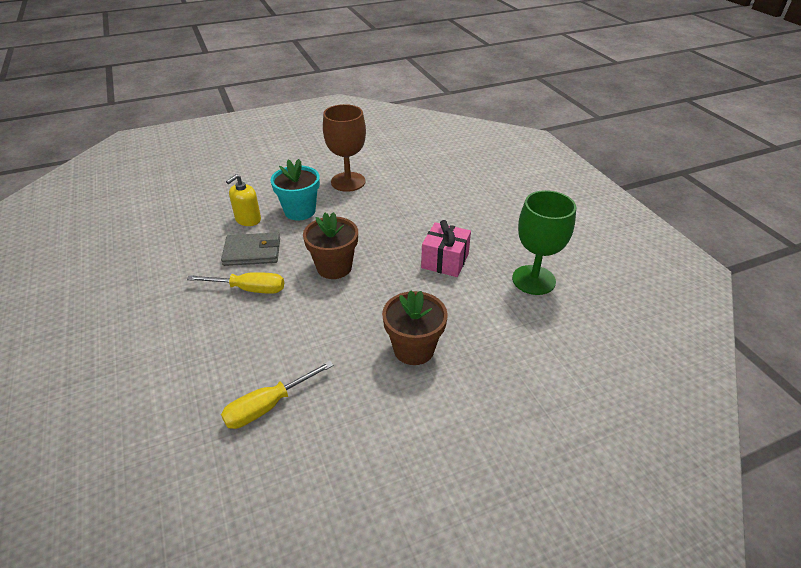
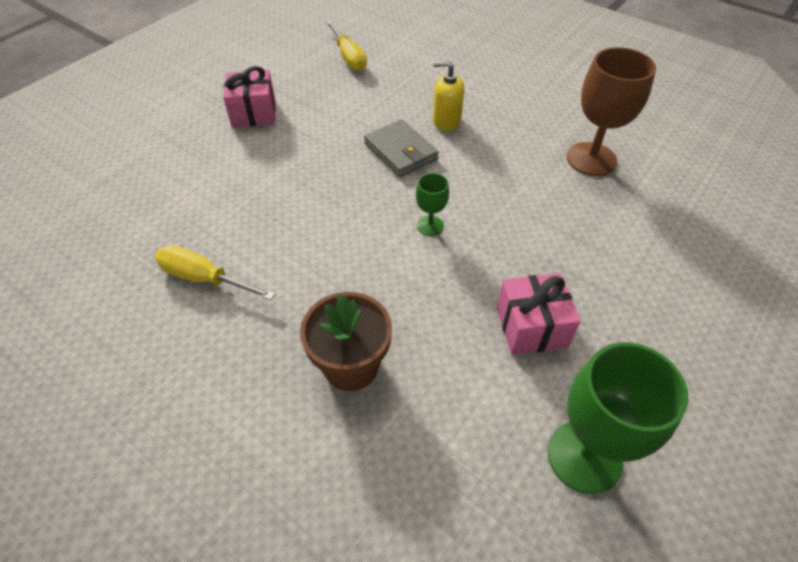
camera: 60 degrees right, 10 degrees up
yellow screwdriver [187,272,284,294] -> yellow screwdriver moved to [326,20,367,71]
turquoise flower pot [270,159,320,220] -> none
brown flower pot [303,212,358,279] -> green goblet [416,173,449,236]
none -> pink gift [223,66,276,127]

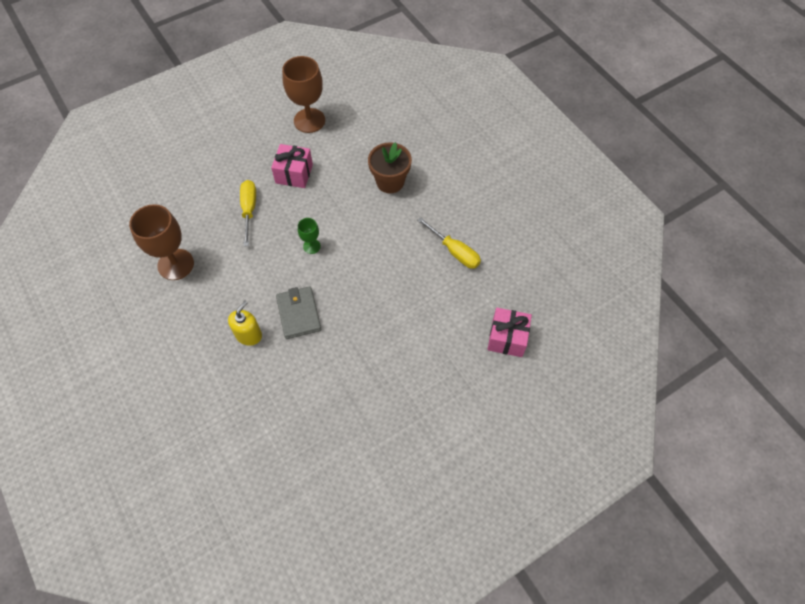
camera: 160 degrees left, 10 degrees up
pink gift [223,66,276,127] -> pink gift moved to [487,308,532,357]
yellow screwdriver [326,20,367,71] -> yellow screwdriver moved to [240,180,256,246]
yellow soap dispenser [433,61,464,131] -> yellow soap dispenser turned 90 degrees counterclockwise [228,301,262,346]
green goblet [548,342,688,494] -> brown goblet [282,56,325,133]

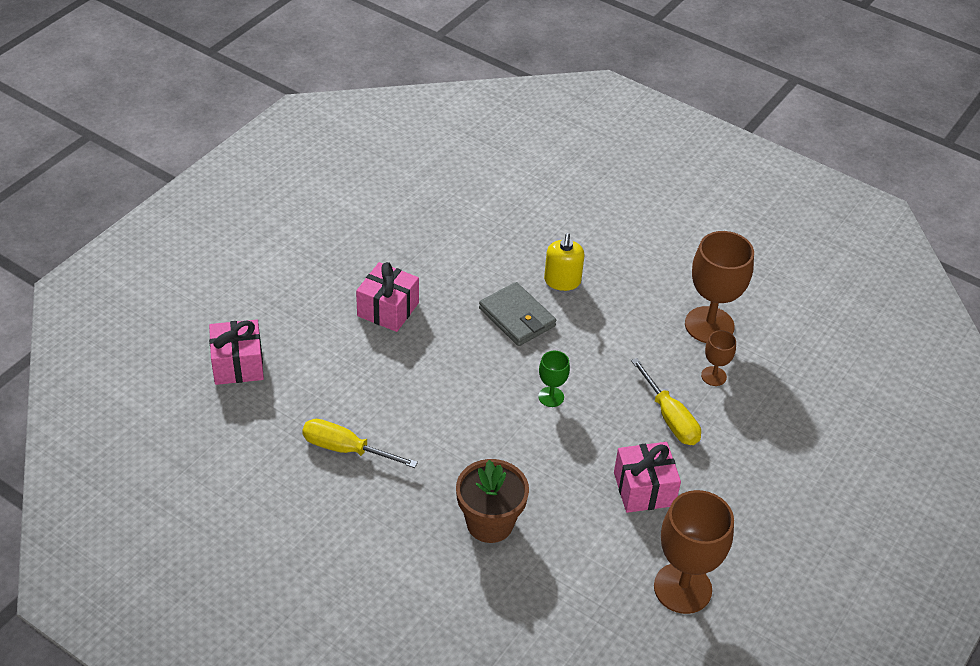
camera: 155 degrees right, 15 degrees down
none -> pink gift [356,262,419,332]
none -> brown goblet [701,330,736,386]

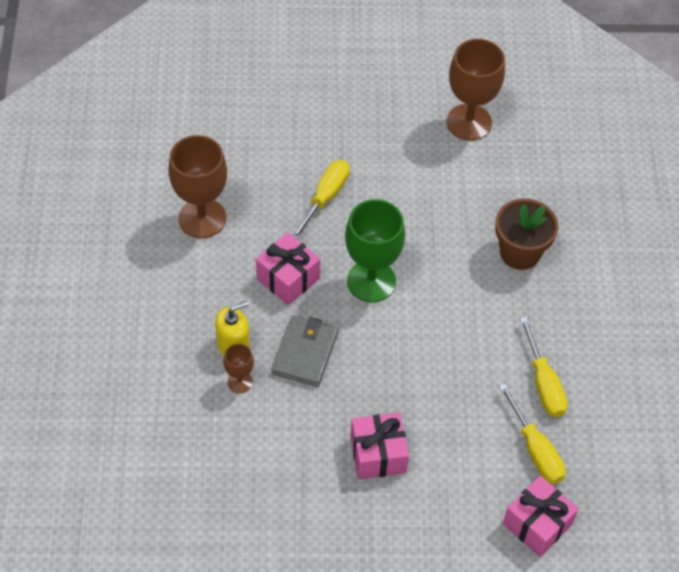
camera: 125 degrees left, 10 degrees up
green goblet [538,351,570,407] -> green goblet [345,199,405,302], size x2.02
pink gift [614,442,681,513] -> pink gift moved to [256,232,320,305]
brown goblet [701,330,736,386] -> brown goblet moved to [223,344,254,394]
none -> yellow screwdriver [498,383,566,484]

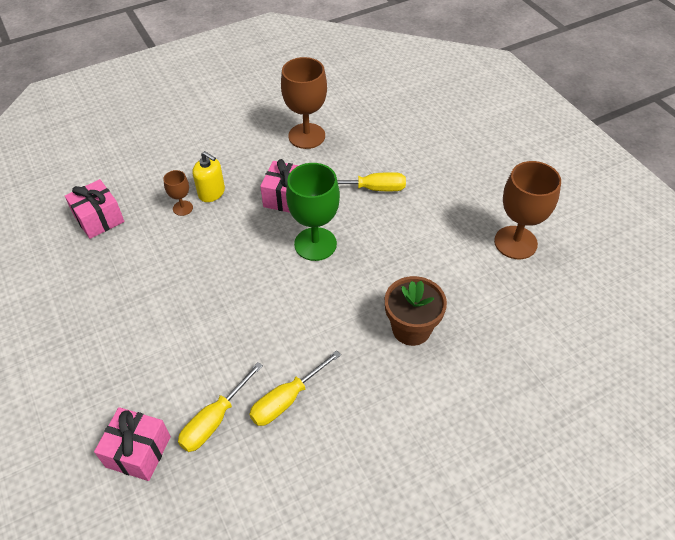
camera: 65 degrees right, 5 degrees down
grey wallet [272,315,338,387] -> none
pink gift [351,412,409,479] -> pink gift moved to [65,179,125,239]

